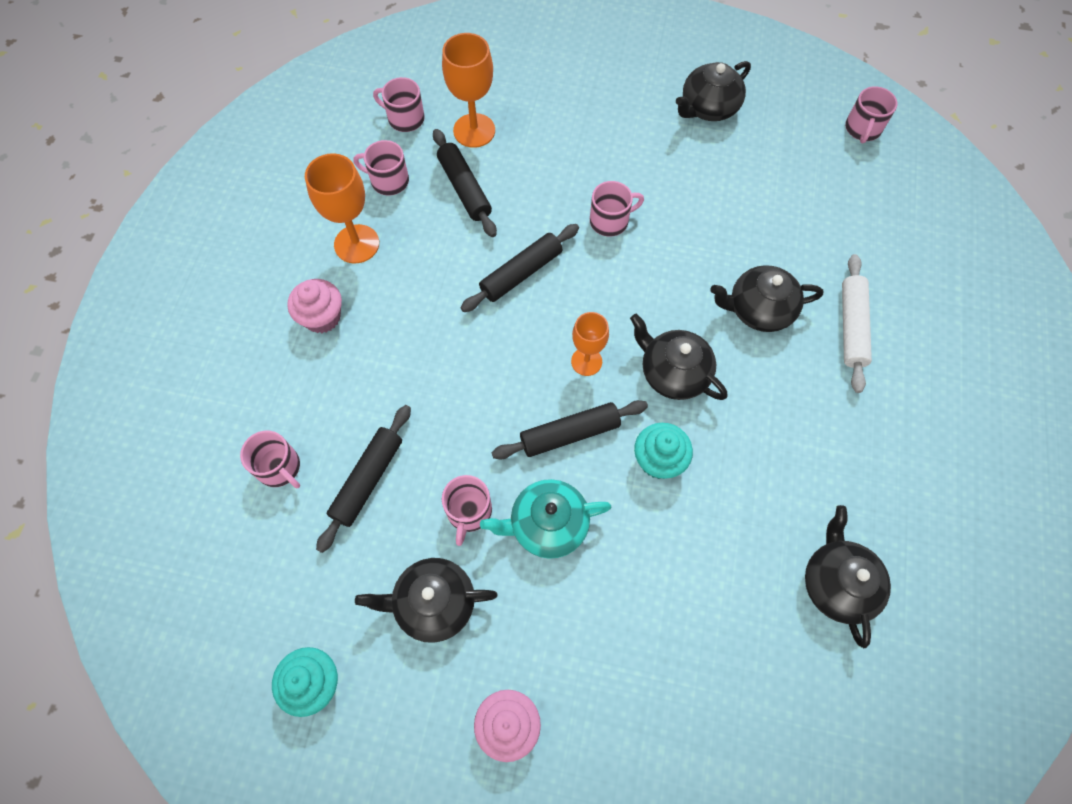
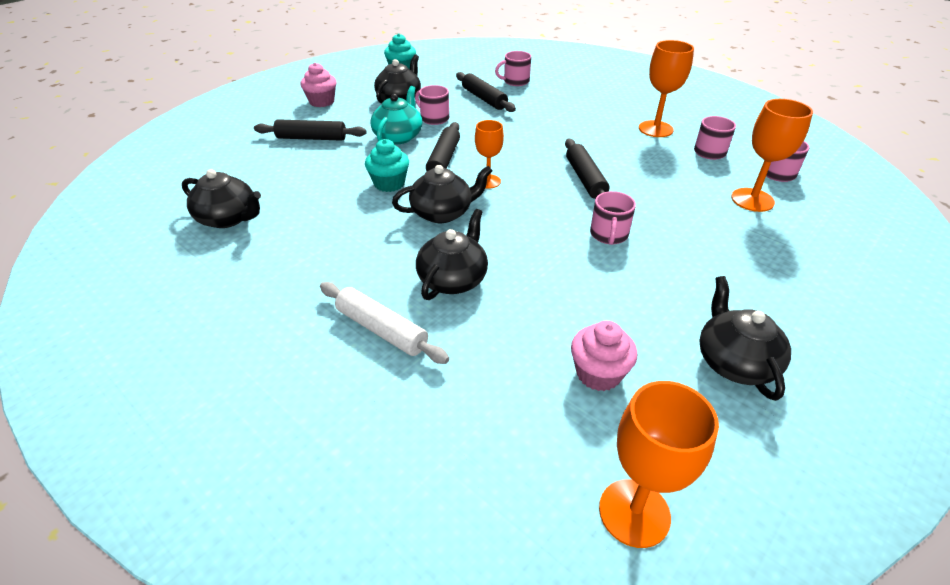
camera: 120 degrees right, 25 degrees down
pink cupcake [287,279,342,333] -> pink cupcake moved to [571,321,637,391]
black rolling pin [433,129,497,237] -> black rolling pin moved to [254,119,366,141]
pink mug [845,86,898,143] -> orange goblet [599,381,719,548]

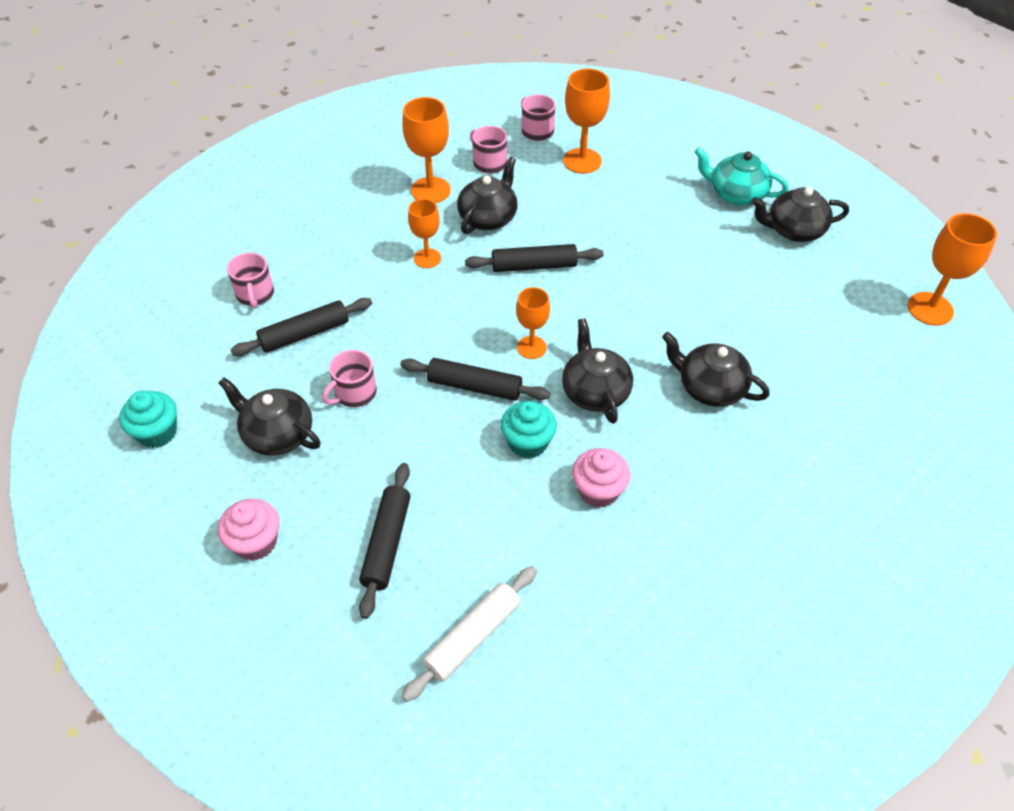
camera: 85 degrees left, 10 degrees up
black teapot [182,169,261,228] -> black teapot moved to [457,157,518,234]
white rolling pin [320,282,449,364] -> white rolling pin moved to [402,566,537,702]
turquoise teapot [370,86,422,144] -> turquoise teapot moved to [695,147,788,206]
pink cupcake [571,321,637,391] -> pink cupcake moved to [572,448,630,508]
pink mug [590,191,636,245] -> none
none -> orange goblet [408,199,441,268]

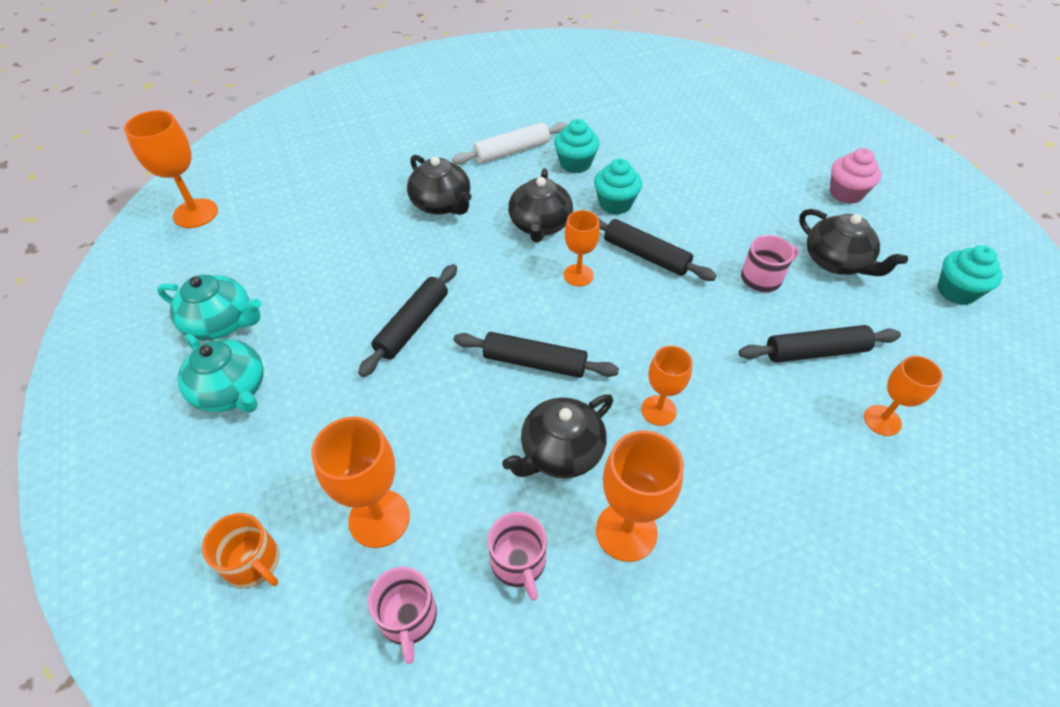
camera: 160 degrees left, 0 degrees up
pink mug [227,252,274,308] -> orange goblet [864,356,943,436]
black rolling pin [359,463,410,619] -> black rolling pin moved to [358,264,457,377]
white rolling pin [402,566,537,702] -> white rolling pin moved to [452,122,568,165]
pink cupcake [572,448,630,508] -> turquoise cupcake [554,119,600,173]
black teapot [751,187,849,242] -> turquoise teapot [157,275,261,340]
none -> orange mug [202,513,280,588]

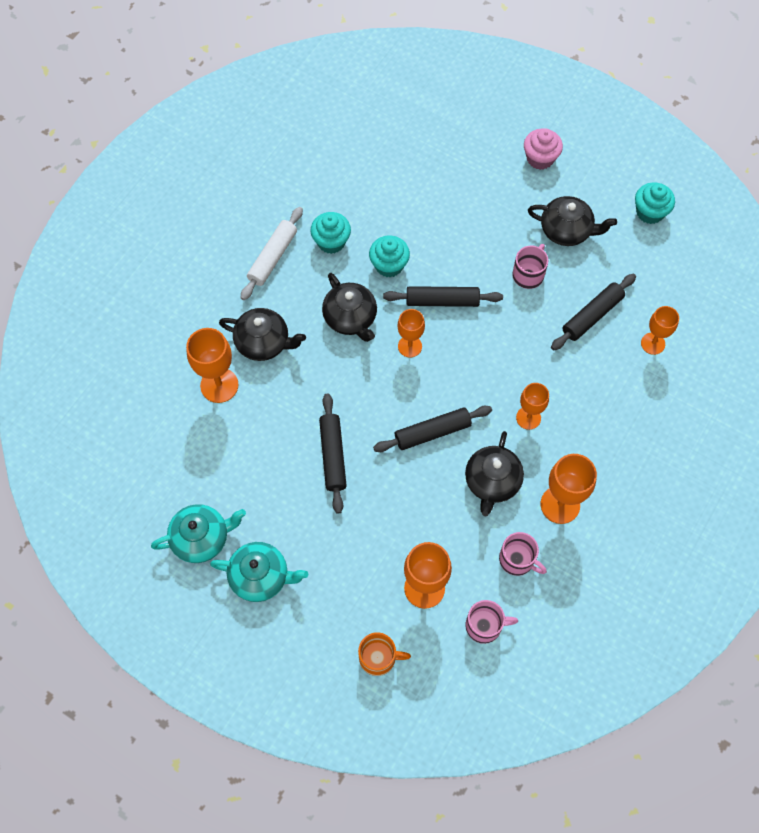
camera: 35 degrees left, 15 degrees up
orange goblet [124,110,218,228] -> orange goblet moved to [186,328,239,403]
pink mug [368,567,437,664] -> pink mug turned 45 degrees counterclockwise [465,600,518,644]

